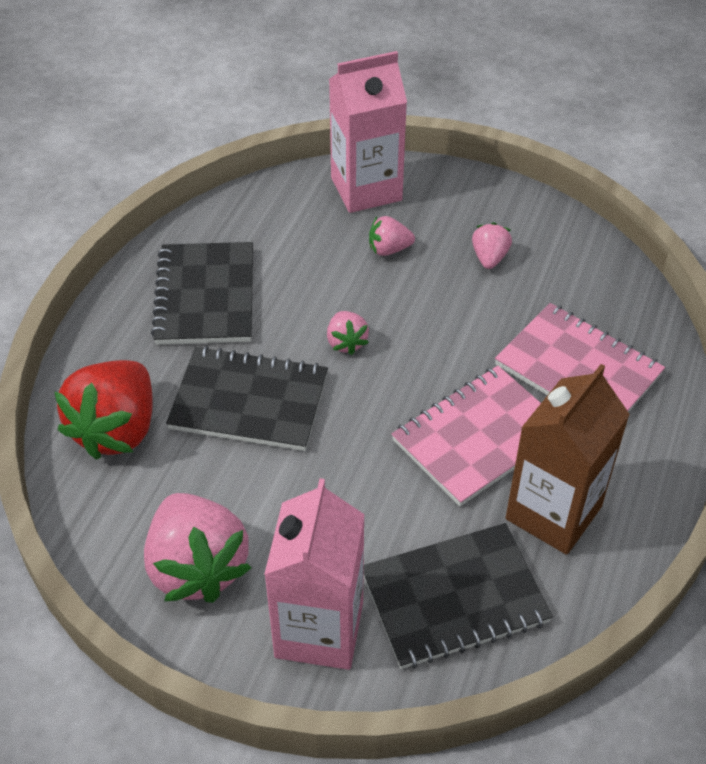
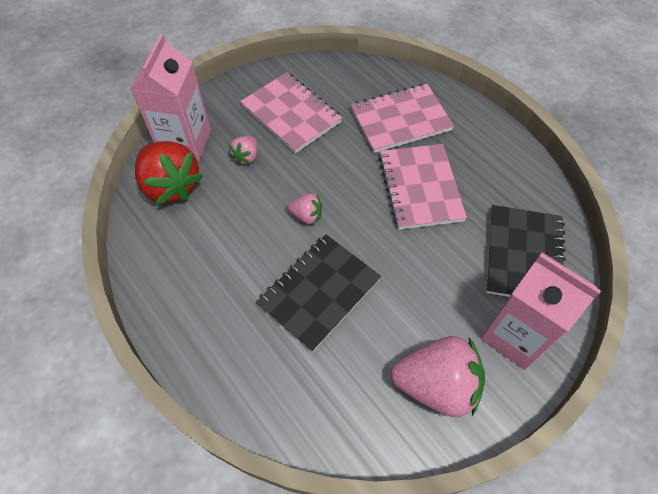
camera: 60 degrees left, 10 degrees up
red strawberry [54,360,153,460] -> red strawberry moved to [135,141,203,205]
black notebook [151,242,253,345] -> none
pink strawberry [472,222,512,269] -> pink notebook [240,72,342,153]
brown carton [505,364,630,555] -> none

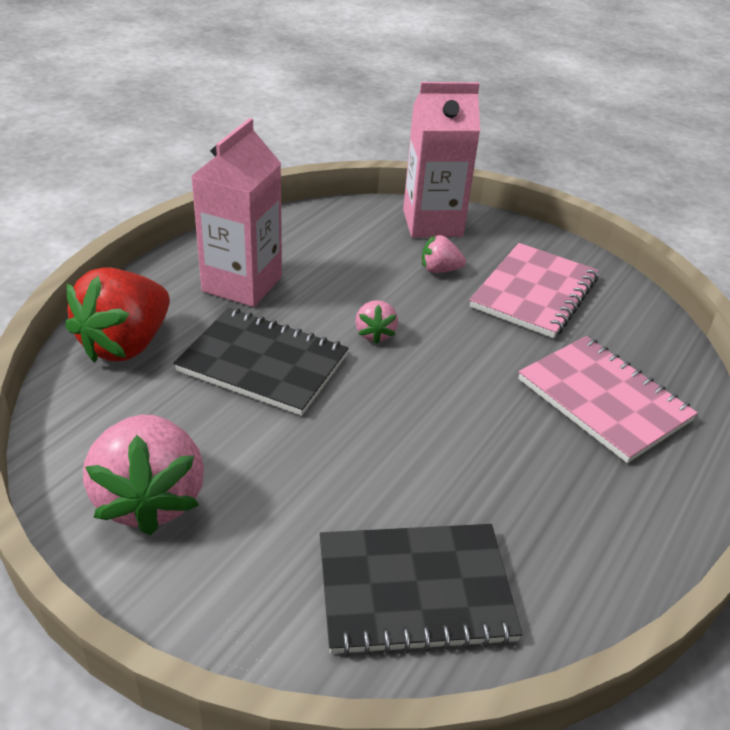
camera: 70 degrees right, 20 degrees down
red strawberry [135,141,203,205] -> red strawberry moved to [65,267,170,363]
pink notebook [379,144,467,230] -> none
pink carton [481,253,601,370] -> pink carton moved to [192,118,282,307]

